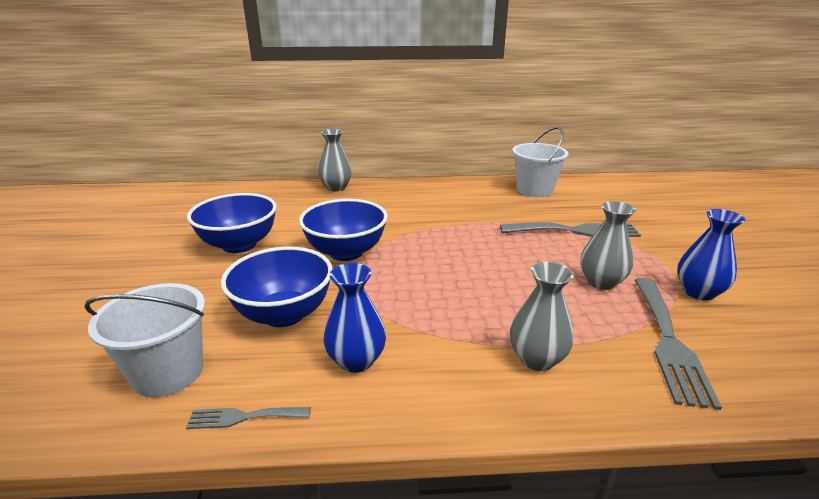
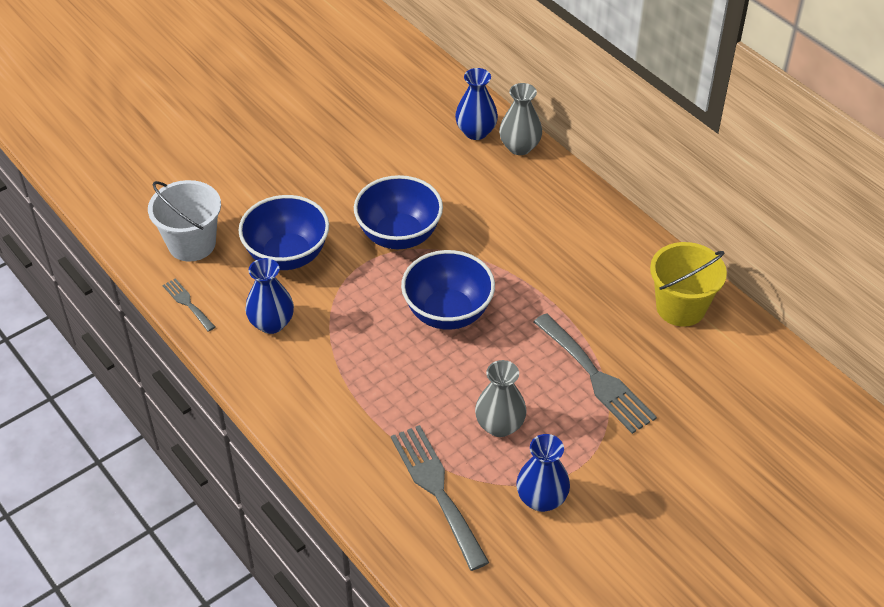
camera: 55 degrees right, 20 degrees up
blue bowl [187,193,277,253] -> blue bowl moved to [401,250,495,330]
grey vase [510,262,574,371] -> none
white bucket [512,127,569,197] -> yellow bucket [650,242,727,327]
grey fork [634,278,722,410] -> grey fork turned 90 degrees clockwise [391,425,489,571]
none -> blue vase [455,68,498,140]

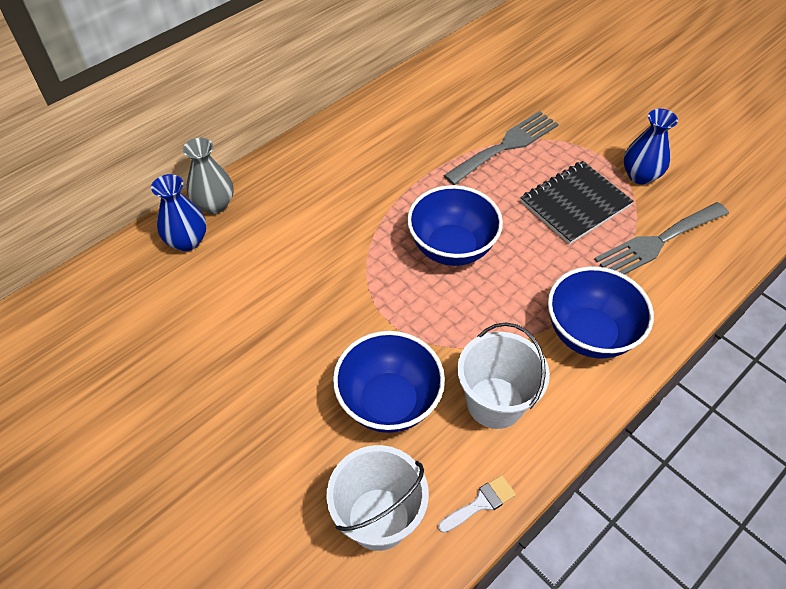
camera: 95 degrees left, 5 degrees up
grey fork [162,279,215,332] -> white brush [438,475,516,533]
blue vase [245,258,294,334] -> white bucket [457,323,550,429]
blue bowl [354,175,443,249] -> blue bowl moved to [548,266,654,358]
grey vase [475,360,527,437] -> black notebook [520,161,634,244]
yellow bucket [650,242,727,327] -> none

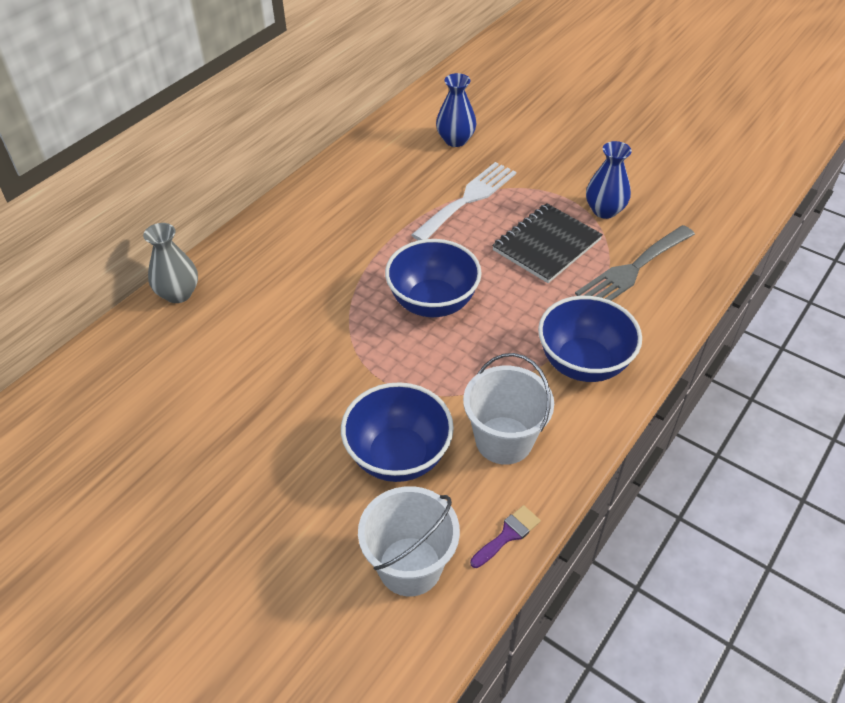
camera: 10 degrees left, 5 degrees down
blue vase [151,174,207,251] -> blue vase moved to [436,73,476,147]
white brush [438,475,516,533] -> purple brush [470,505,541,568]
grey fork [443,111,559,185] -> white fork [411,162,516,240]

